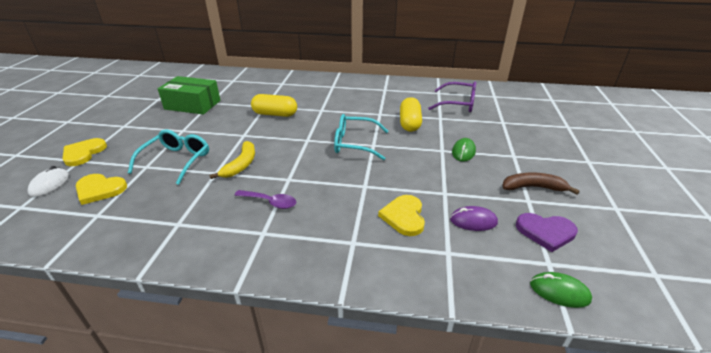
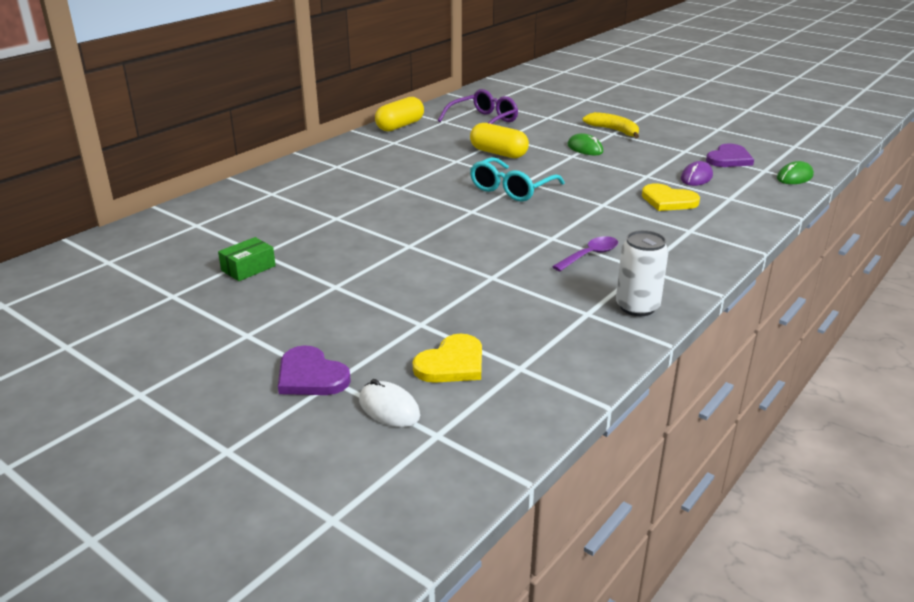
camera: 60 degrees left, 5 degrees down
yellow heart [62,138,107,166] -> purple heart [278,345,351,395]
turquoise glasses [128,130,209,185] -> none
green box [158,76,221,114] -> green box [218,237,276,281], size x0.53
yellow banana [209,141,255,179] -> yellow banana moved to [583,112,639,138]
yellow capsule [251,94,297,117] -> yellow capsule moved to [375,97,424,131]
brown banana [503,172,580,194] -> none
none -> white can [616,230,669,316]

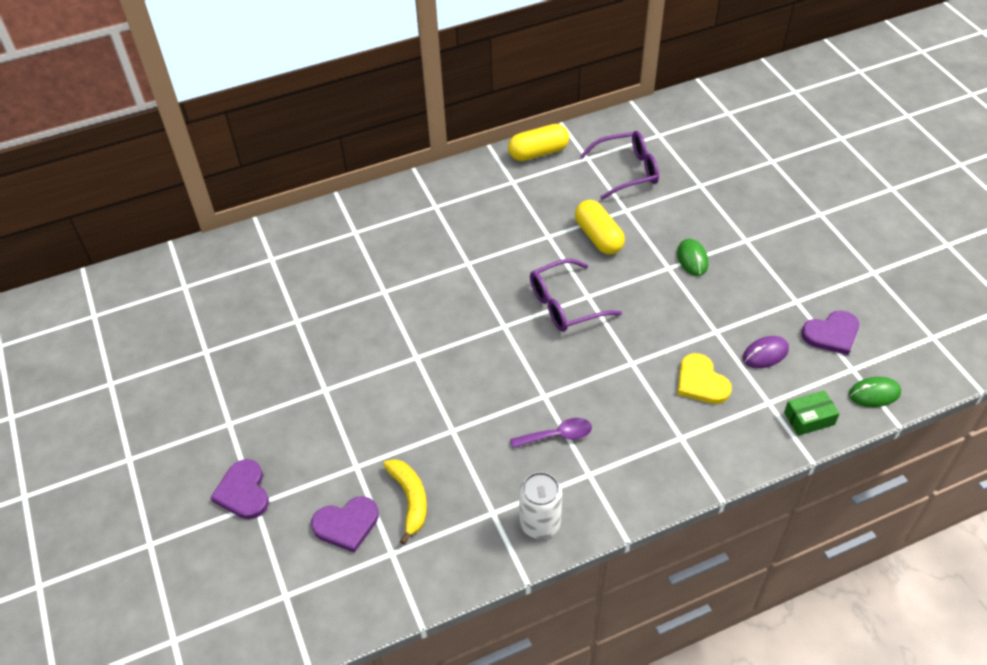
camera: 30 degrees right, 20 degrees up
green box [218,237,276,281] -> green box moved to [784,390,840,436]
white mouse [359,379,420,427] -> none
yellow heart [412,334,482,383] -> purple heart [311,496,379,553]
turquoise glasses [470,157,565,202] -> purple glasses [530,259,622,332]
yellow banana [583,112,639,138] -> yellow banana moved to [383,459,427,545]

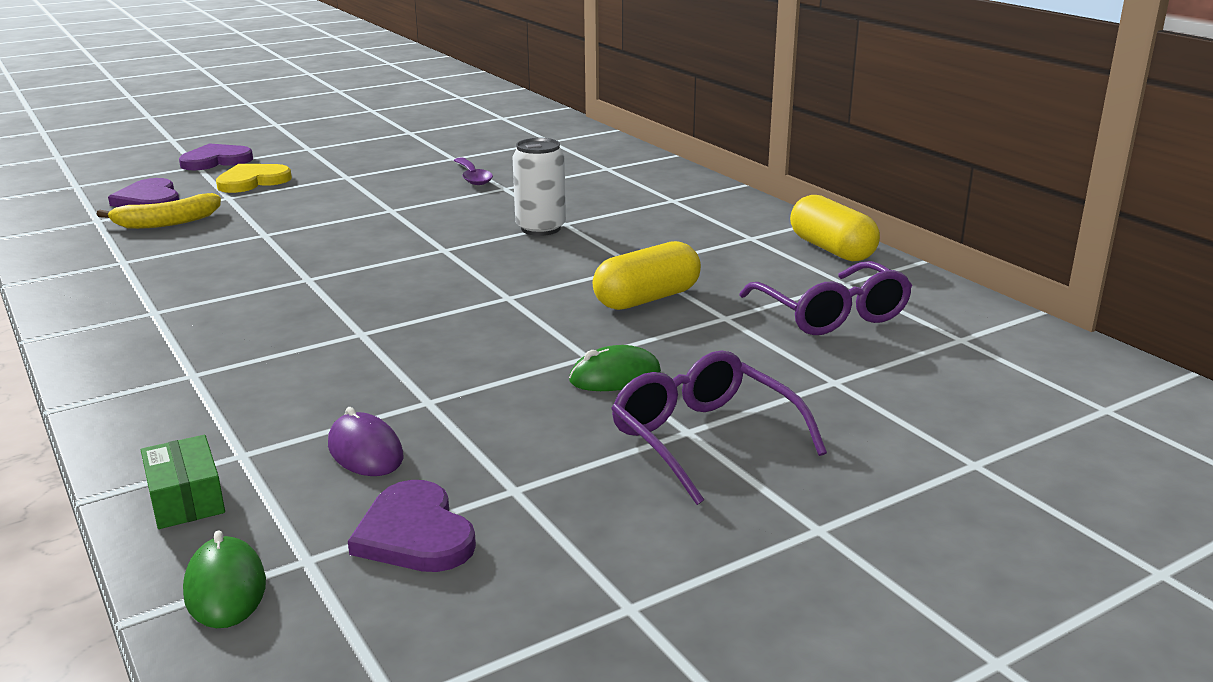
camera: 80 degrees right, 25 degrees down
purple spoon [510,418,592,448] -> purple spoon moved to [453,158,493,185]
white can [519,472,562,539] -> white can moved to [512,138,566,236]
purple glasses [530,259,622,332] -> purple glasses moved to [611,350,827,505]
yellow heart [677,353,732,404] -> yellow heart moved to [216,164,292,193]

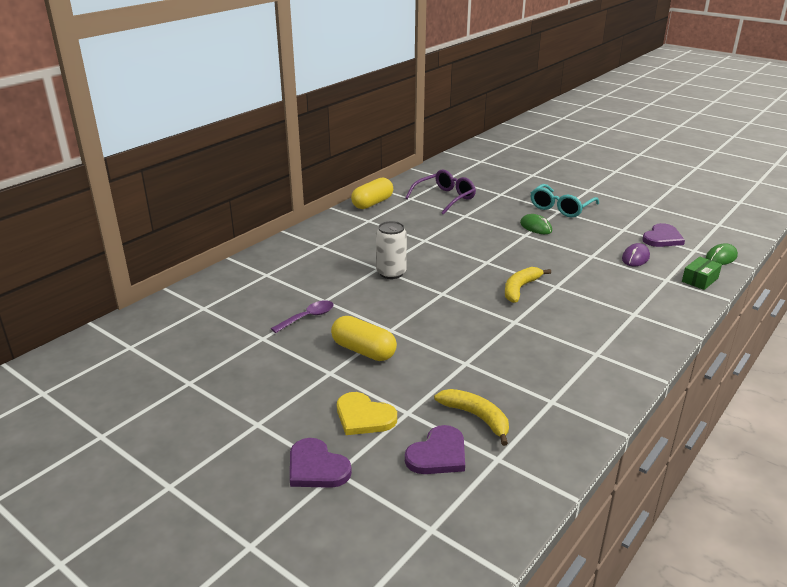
camera: 110 degrees left, 5 degrees up
yellow capsule [593,241,701,310] -> yellow capsule moved to [331,316,397,361]
purple glasses [611,350,827,505] -> turquoise glasses [531,184,599,217]
none -> yellow banana [505,267,551,303]

